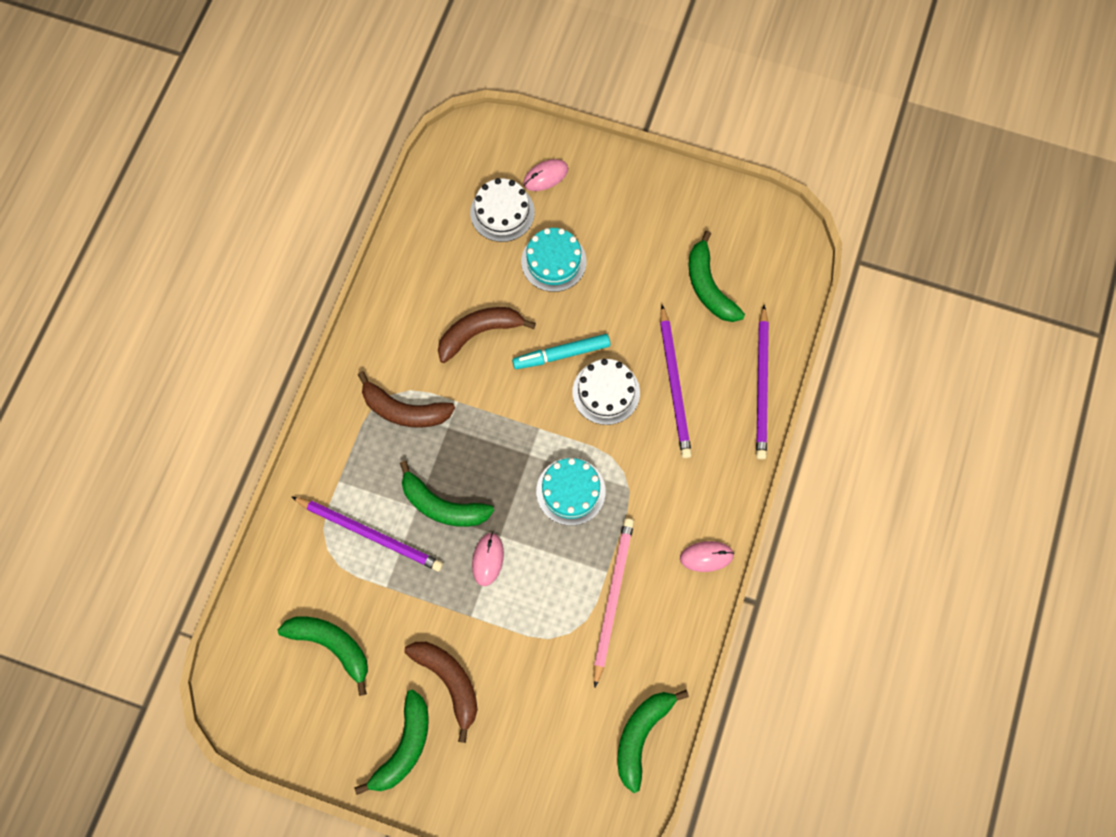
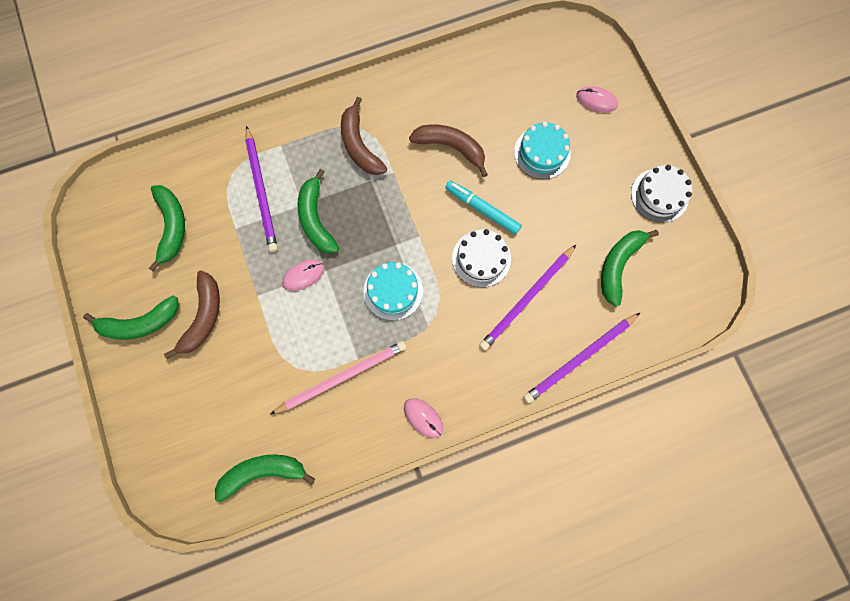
camera: 50 degrees right, 5 degrees up
white cake [470,178,535,242] -> white cake moved to [631,165,692,223]

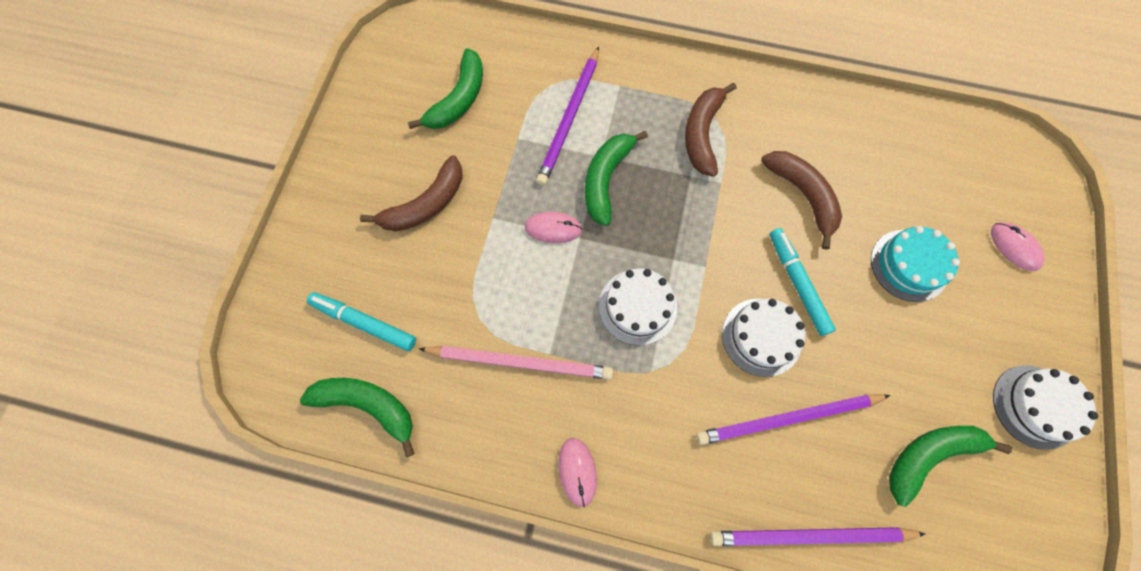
camera: 35 degrees right, 5 degrees down
green banana [83,296,179,340] -> none
turquoise cake [364,262,423,320] -> white cake [599,268,677,346]
none -> turquoise marker [307,292,416,351]

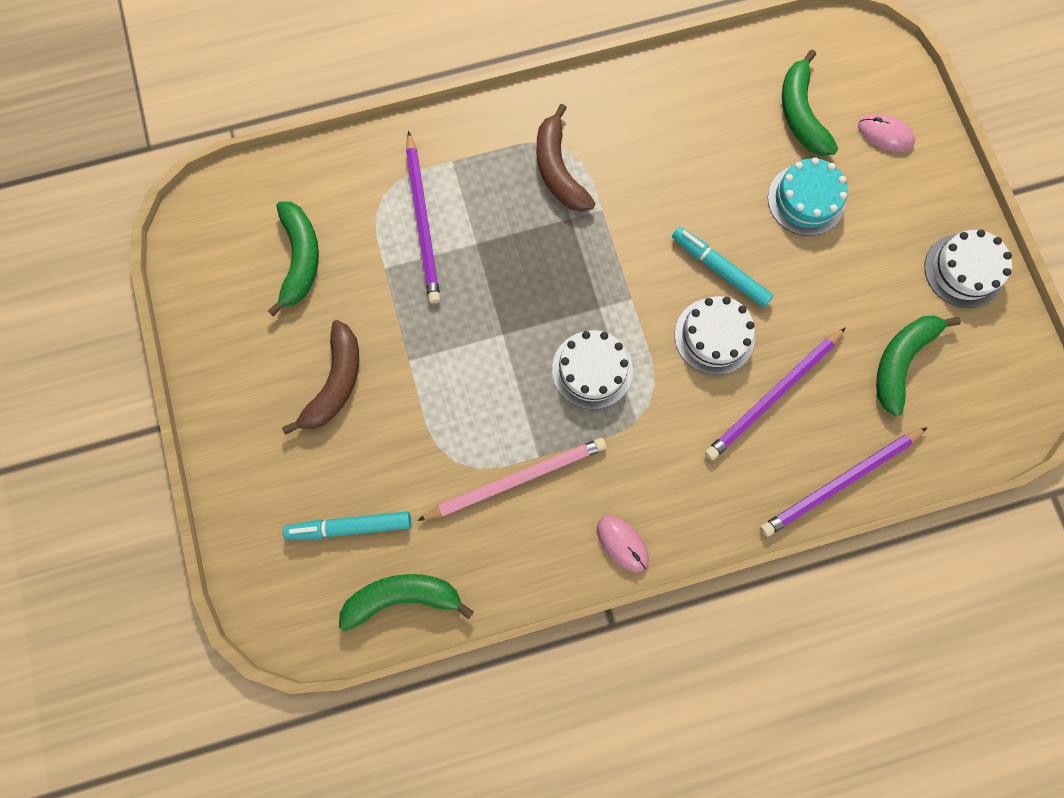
camera: 30 degrees left, 5 degrees up
pink mouse [525,212,582,243] -> none
green banana [585,131,648,226] -> green banana moved to [782,50,838,156]
brown banana [761,151,842,250] -> none

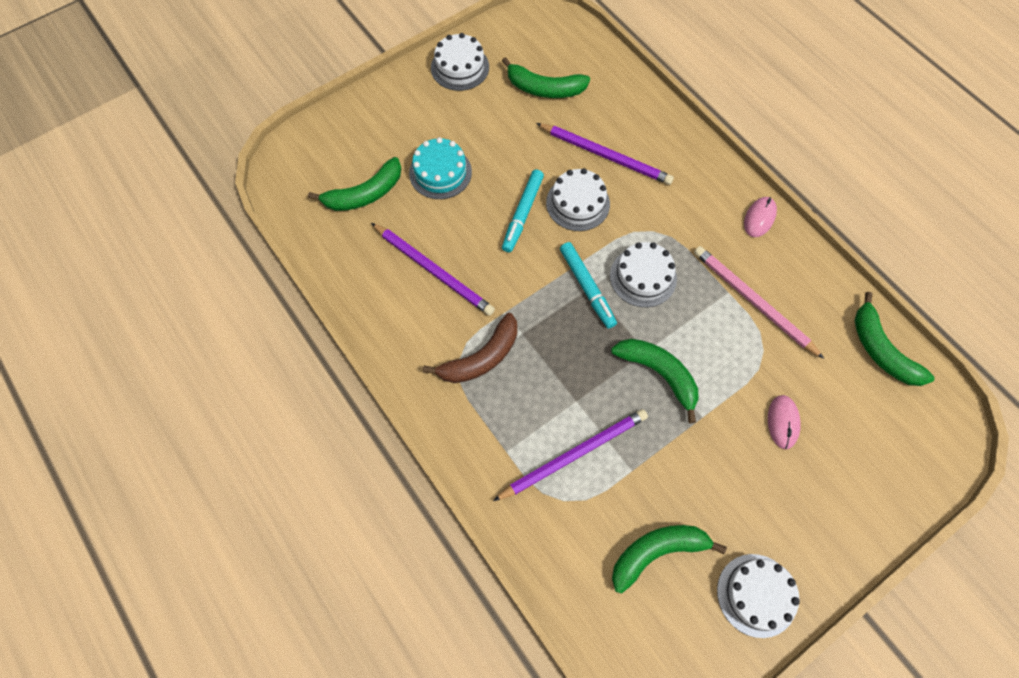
camera: 110 degrees left, 10 degrees down
brown banana [282,320,359,435] -> none
turquoise marker [283,511,411,540] -> turquoise marker moved to [560,242,617,329]
purple pencil [760,427,928,537] -> purple pencil moved to [371,223,495,316]
pink mouse [858,114,915,152] -> pink mouse moved to [768,395,801,449]
none -> green banana [611,339,699,423]
none -> white cake [717,554,800,638]

